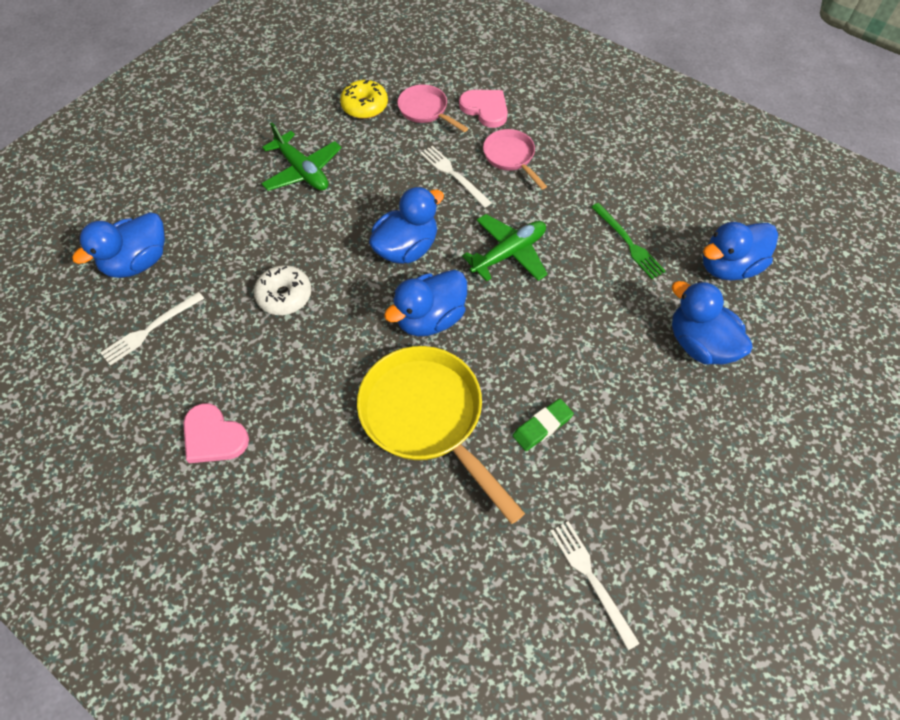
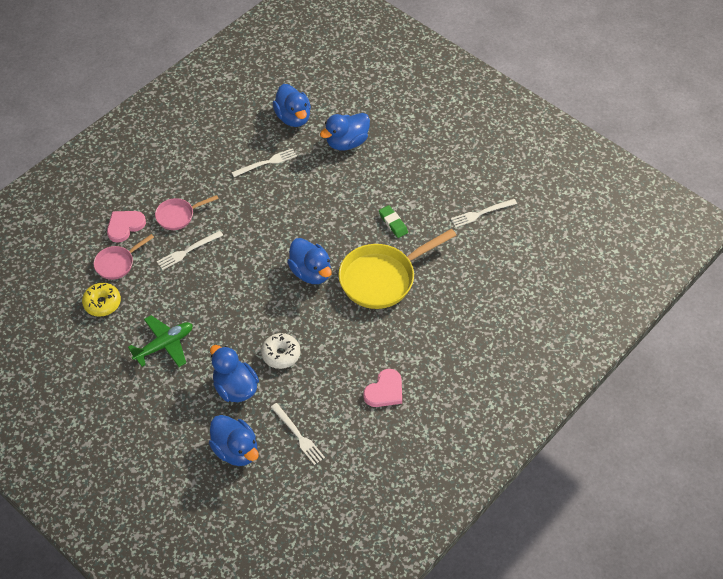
camera: 85 degrees left, 5 degrees down
blue duck [369,187,444,264] -> blue duck moved to [210,345,259,402]
green plane [462,214,547,282] -> none
green fork [591,203,666,279] -> white fork [231,148,297,177]

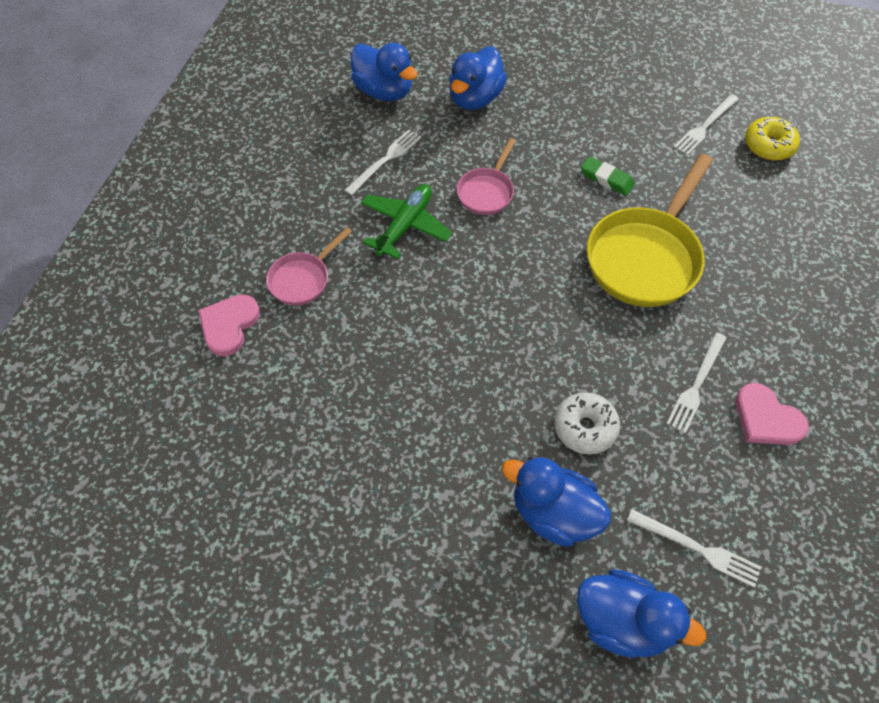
camera: 25 degrees left, 5 degrees up
yellow donut [82,283,121,317] -> yellow donut moved to [745,116,800,161]
pink pan [94,234,154,280] -> pink pan moved to [457,138,516,215]
green plane [128,315,193,367] -> green plane moved to [361,184,452,259]
white fork [157,231,223,270] -> white fork moved to [666,333,726,433]
blue duck [287,238,332,284] -> none
pink heart [363,369,402,407] -> pink heart turned 120 degrees clockwise [736,383,808,445]

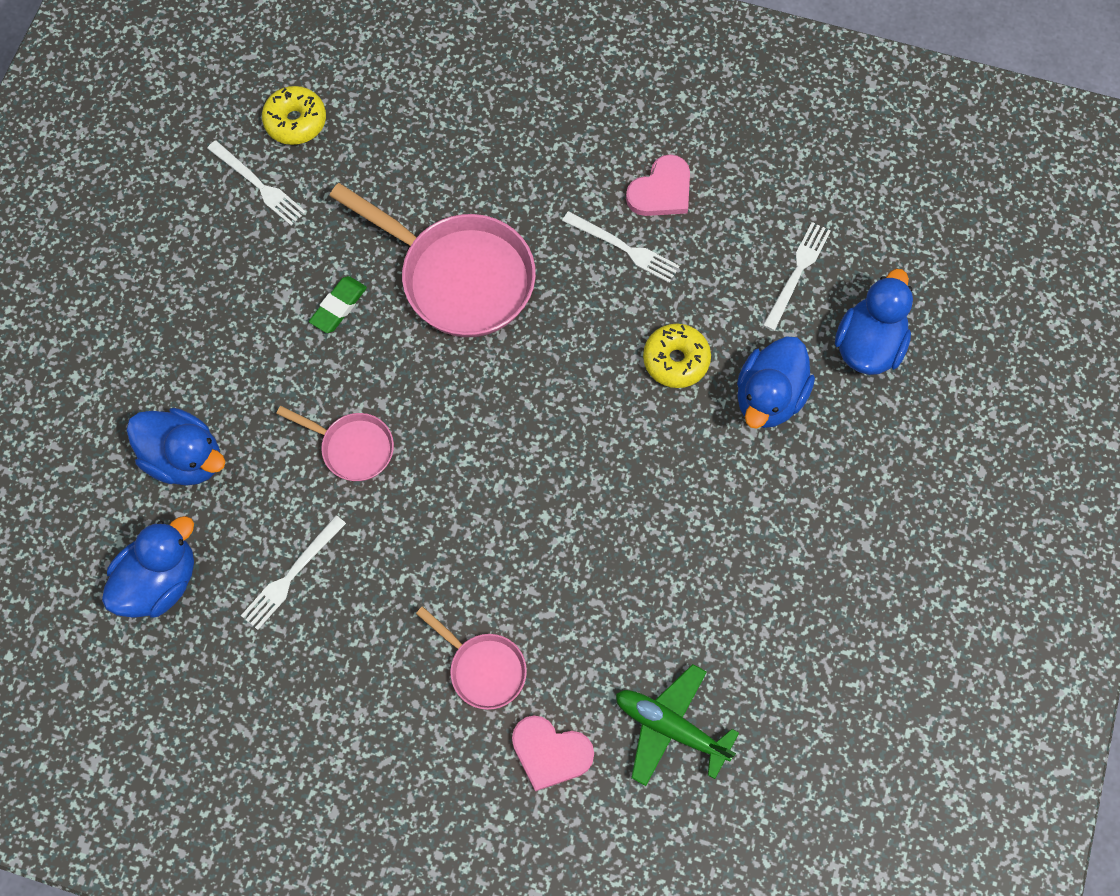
camera: 90 degrees left, 10 degrees up
white fork [345,130,421,195] -> white fork turned 90 degrees counterclockwise [241,515,346,630]
green plane [361,184,452,259] -> green plane moved to [616,664,739,786]
white donut [554,392,620,455] -> yellow donut [643,324,711,388]
yellow pan [587,154,713,307] -> pink pan [329,183,536,337]

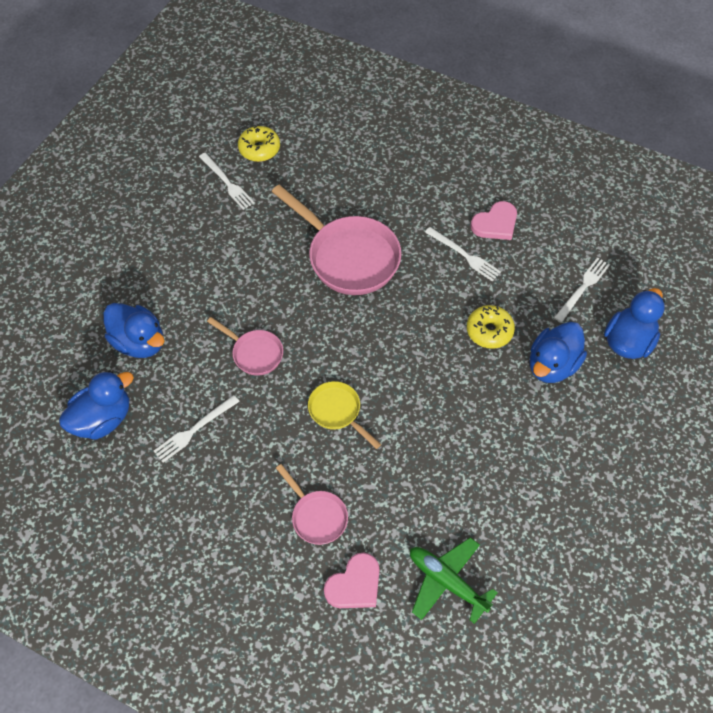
camera: 10 degrees right, 10 degrees down
green eraser [309,276,367,333] -> none
pink heart [512,715,594,792] -> pink heart turned 75 degrees counterclockwise [324,553,380,608]
none -> yellow pan [308,381,381,449]

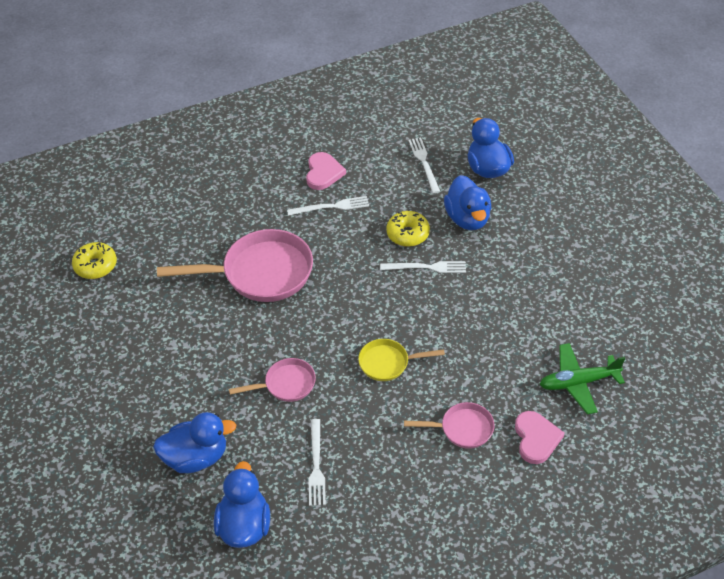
camera: 50 degrees left, 10 degrees down
white fork [199,153,254,210] -> white fork moved to [380,261,466,273]

